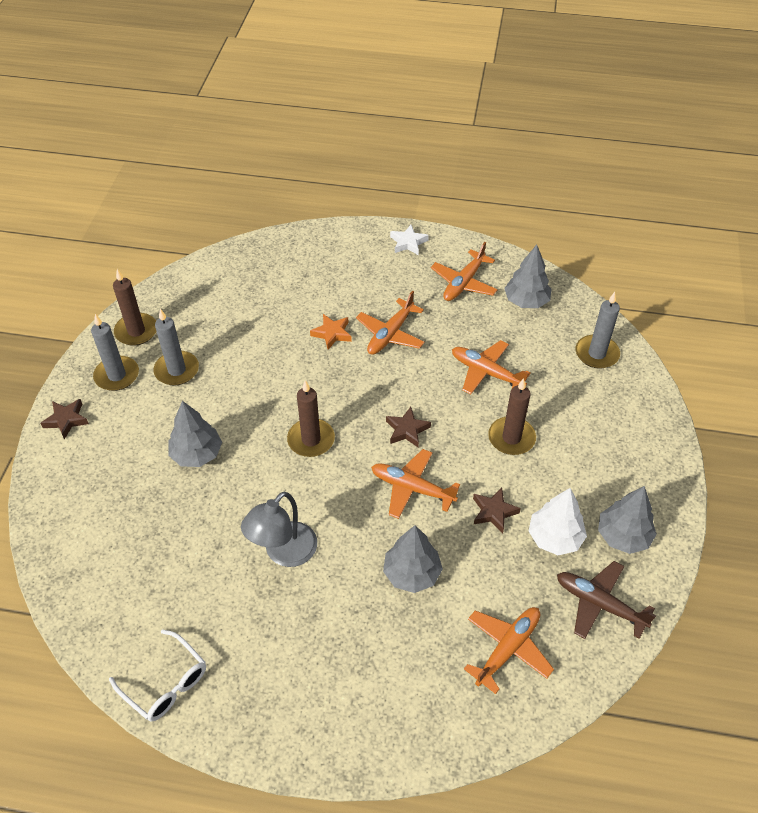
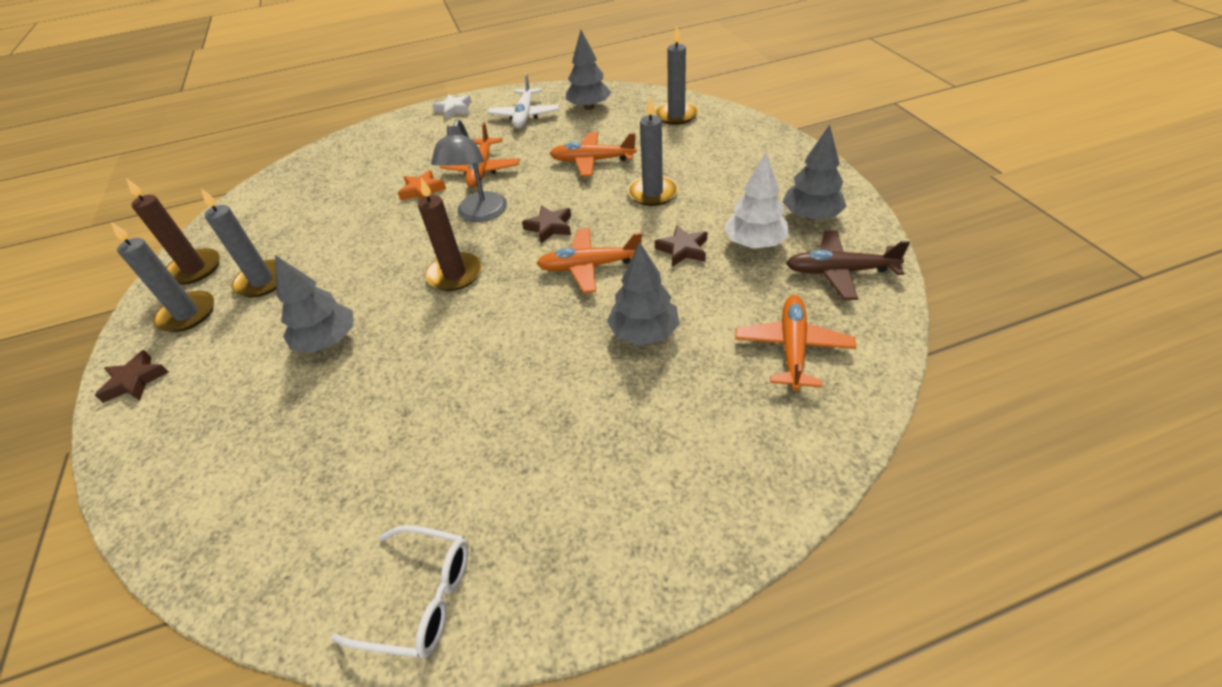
camera: 25 degrees left, 5 degrees down
grey lamp [241,492,317,567] -> grey lamp moved to [431,119,507,222]
orange plane [431,242,498,301] -> white plane [487,74,559,129]
brown candle [488,378,536,455] -> grey candle [628,97,678,206]

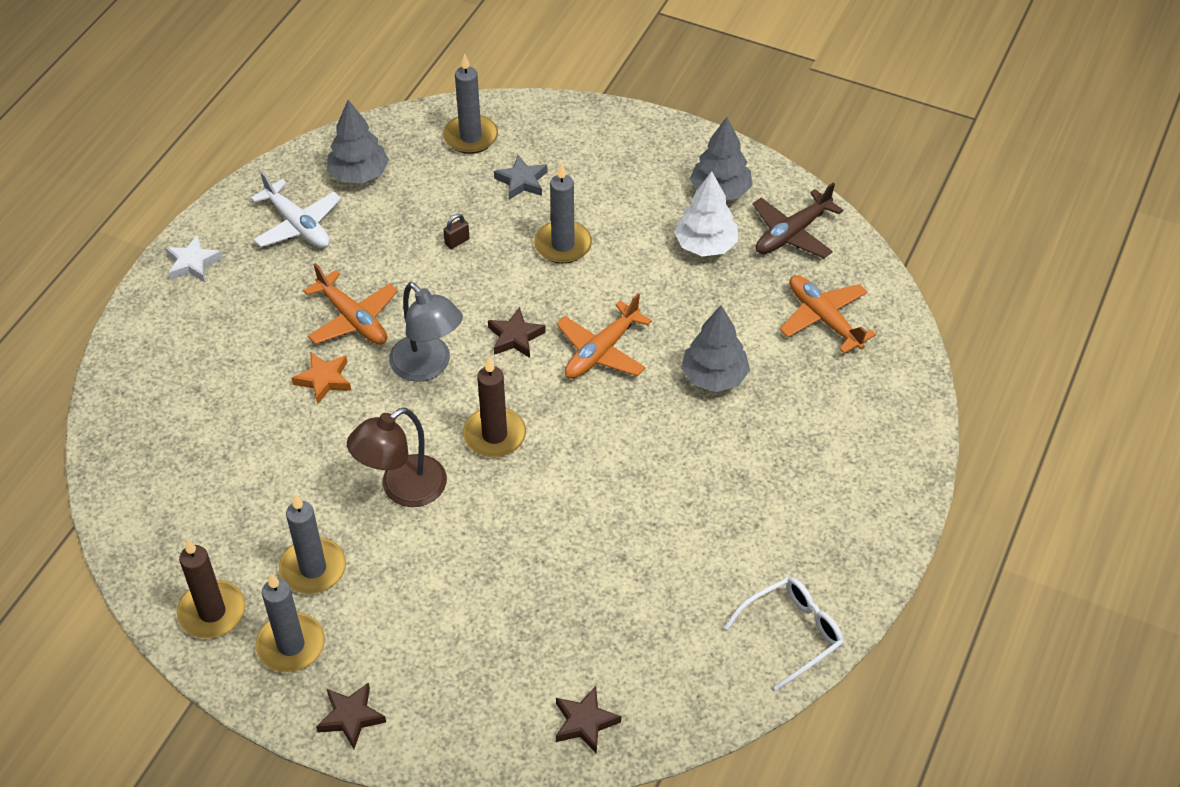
camera: 50 degrees left, 5 degrees up
grey tree [275,255,353,353] -> none
orange plane [549,132,637,177] -> brown padlock [443,214,470,249]
brown star [655,225,707,267] -> brown star moved to [556,686,621,754]
none -> brown lamp [347,408,447,507]
none -> grey star [494,155,547,200]

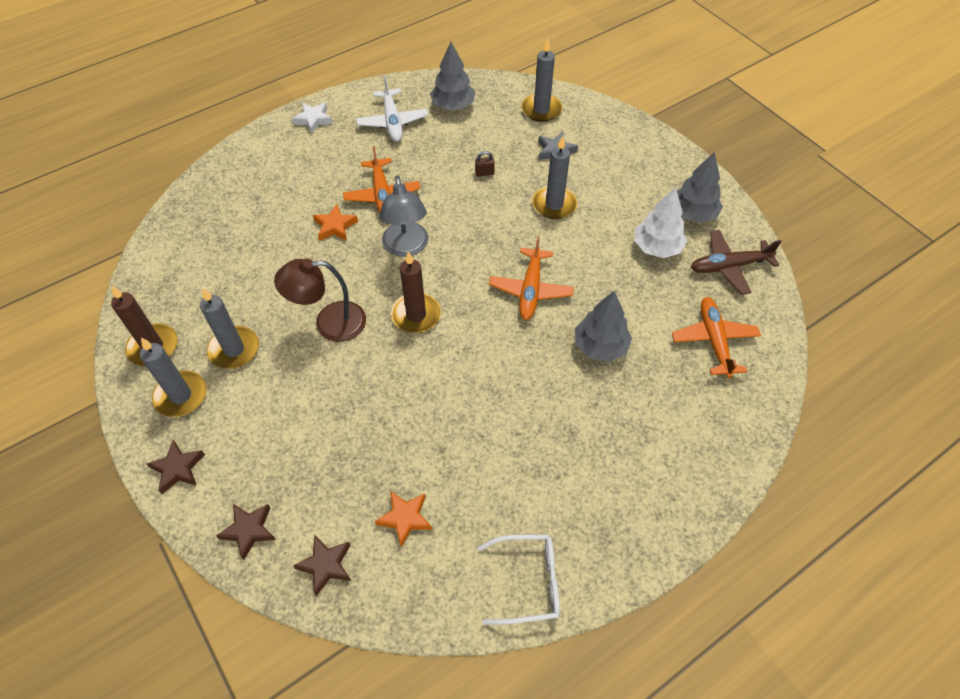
camera: 30 degrees right, 5 degrees up
brown star [488,307,546,358] -> brown star moved to [216,504,276,560]
orange plane [556,293,652,379] -> orange plane turned 60 degrees counterclockwise [489,236,574,320]
none -> orange star [375,491,432,547]

